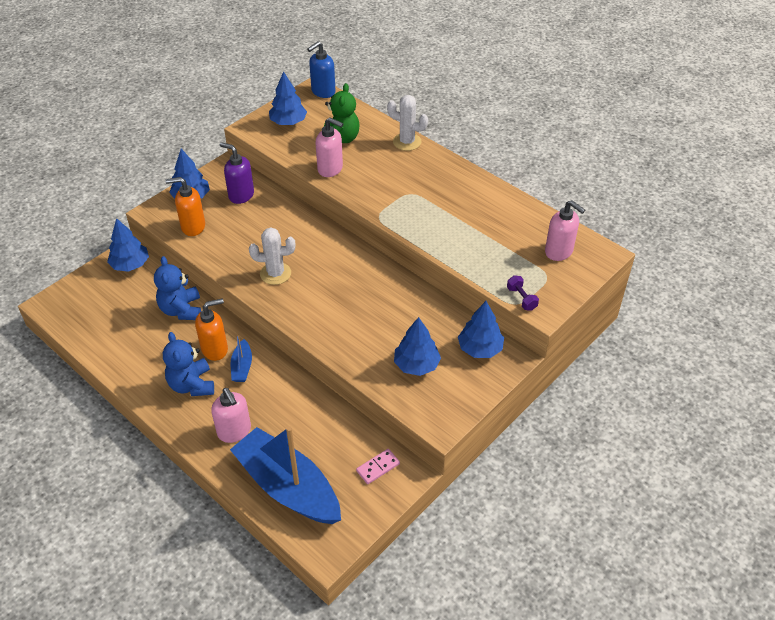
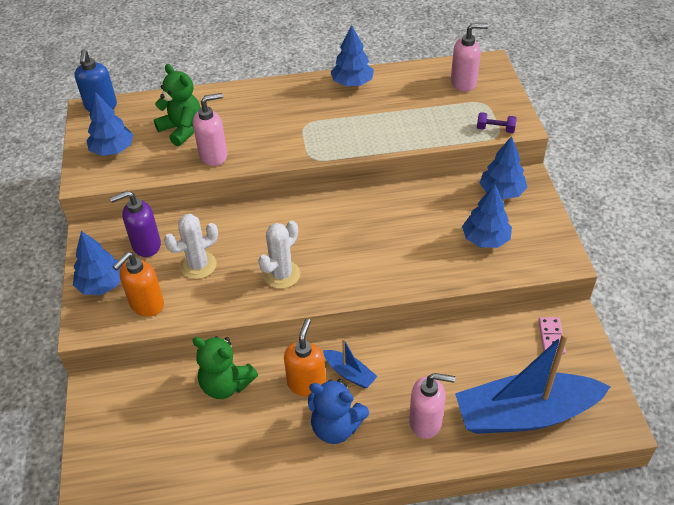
camera: 50 degrees left, 0 degrees up
blue tree [107,218,149,272] -> blue tree moved to [331,25,374,86]
blue teddy bear [154,256,201,320] -> green teddy bear [193,336,258,399]
white cactus [387,95,428,151] -> white cactus moved to [164,214,218,279]

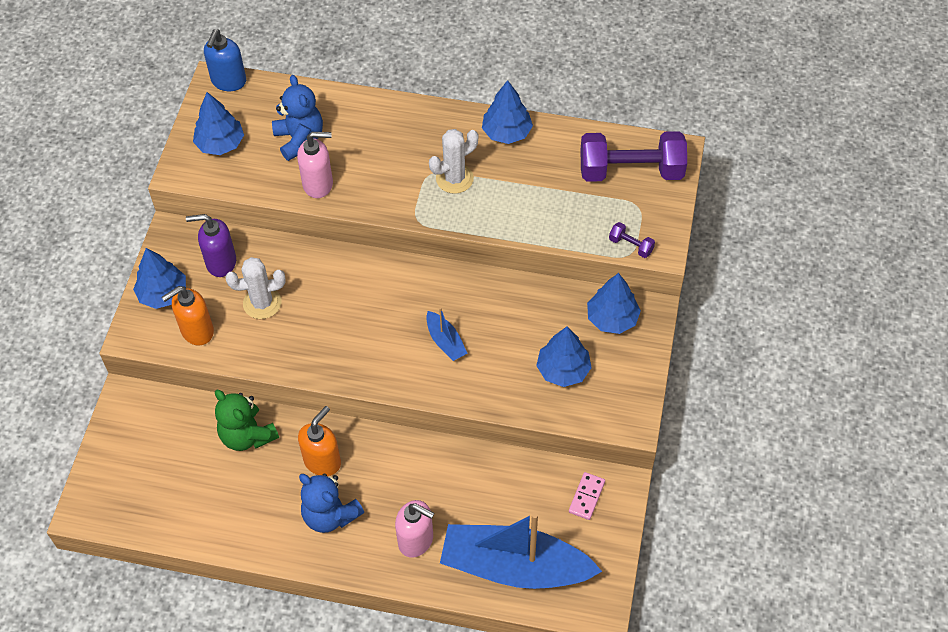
camera: 20 degrees right, 10 degrees up
green teddy bear [154,64,201,146] -> blue teddy bear [272,75,323,161]
white cactus [258,220,300,289] -> white cactus moved to [429,129,478,194]
blue boat [323,338,378,389] -> blue boat moved to [426,307,467,361]
pink soap dispenser [451,23,488,92] -> purple dumbbell [580,131,687,182]

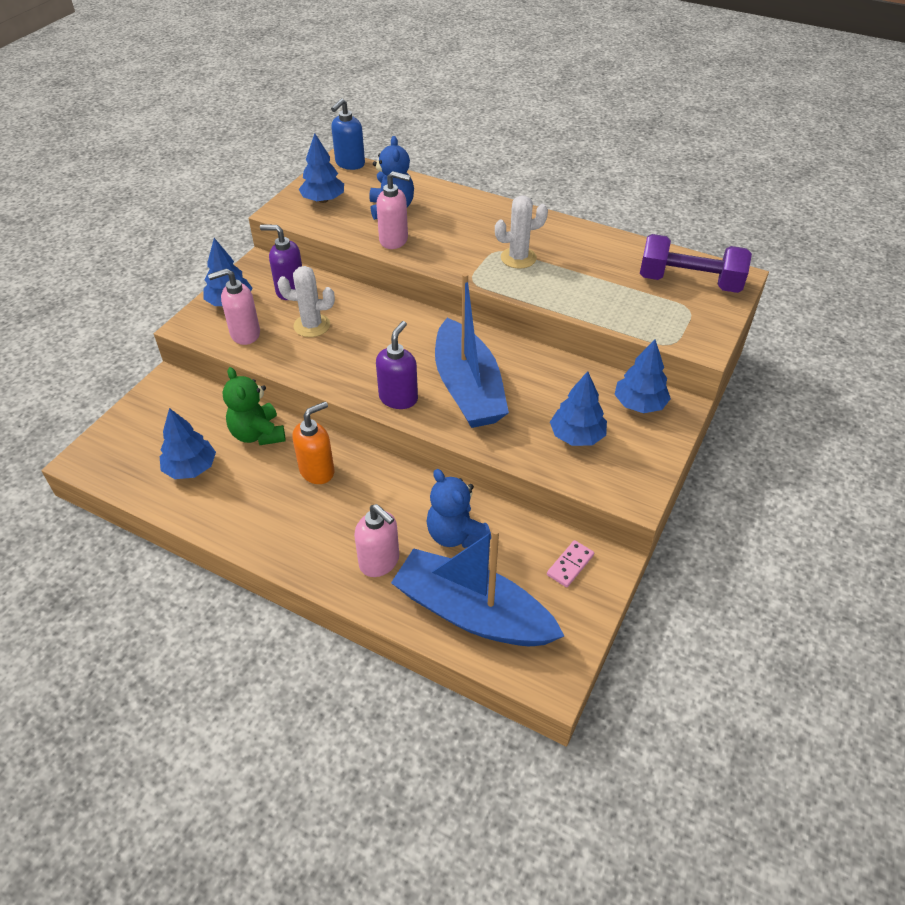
camera: 15 degrees right, 10 degrees down
orange soap dispenser [161,286,214,346] -> pink soap dispenser [208,268,260,345]
blue teddy bear [299,474,364,533] -> blue teddy bear moved to [426,469,491,548]
blue boat [426,307,467,361] -> blue boat [435,273,509,428], size x2.34
blue tree [482,80,533,144] -> blue tree moved to [160,408,216,479]
purple dumbbell [609,222,655,258] -> none
none -> purple soap dispenser [376,321,418,409]

